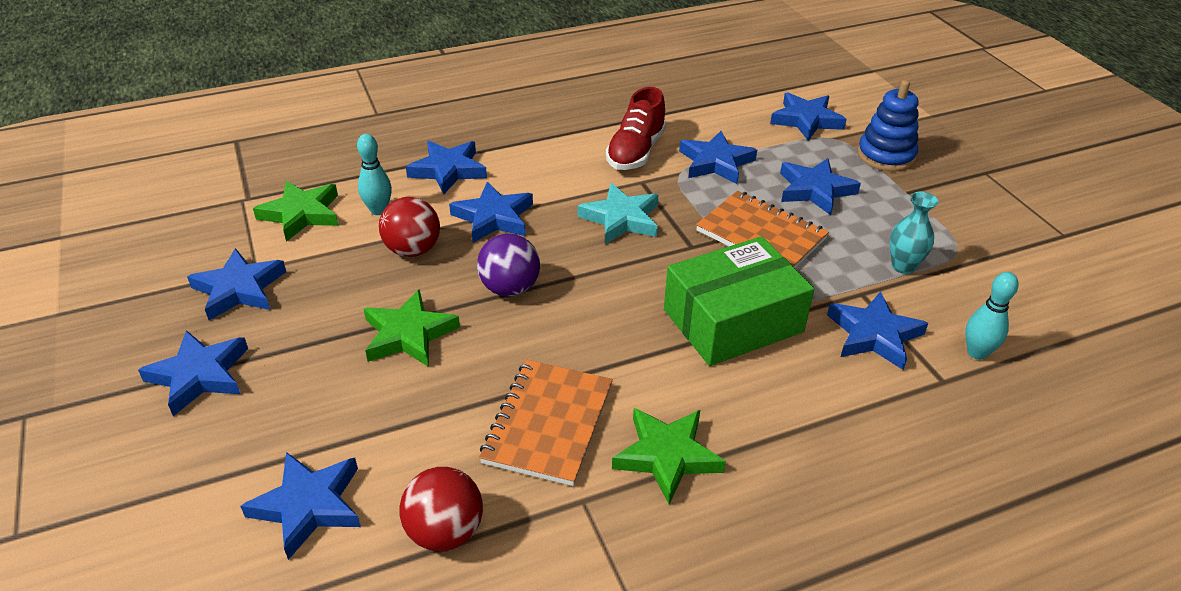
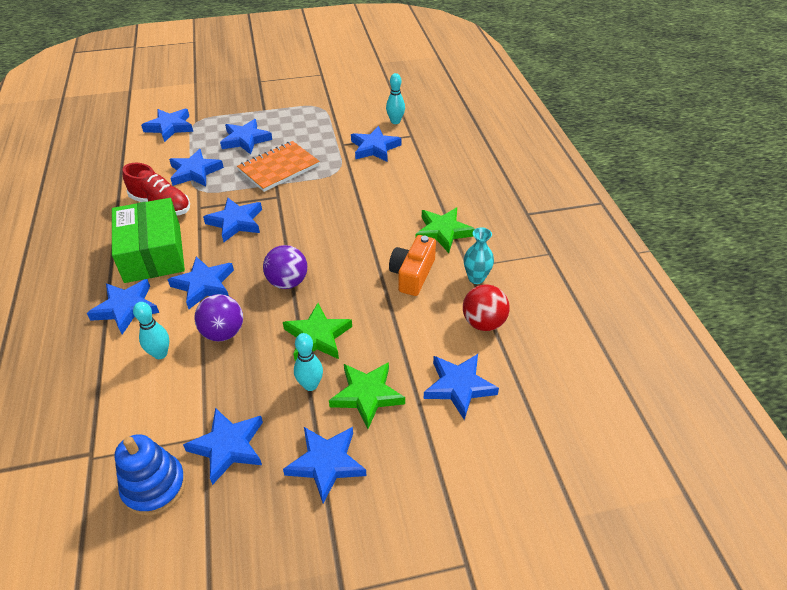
camera: 80 degrees left, 5 degrees up
green star [253,181,338,242] -> green star moved to [329,362,405,429]
red ball [379,197,440,257] -> purple ball [194,294,243,342]
orange notebook [479,360,613,486] -> orange camera [389,235,436,296]
turquoise star [578,183,658,245] -> blue star [203,198,262,242]
green box [664,236,814,366] -> green box moved to [112,198,185,283]
blue stacking toy [857,80,919,171] -> blue stacking toy moved to [115,434,186,516]
turquoise vase [890,192,938,274] -> turquoise vase moved to [464,227,494,284]
none -> turquoise bowling pin [294,333,323,391]

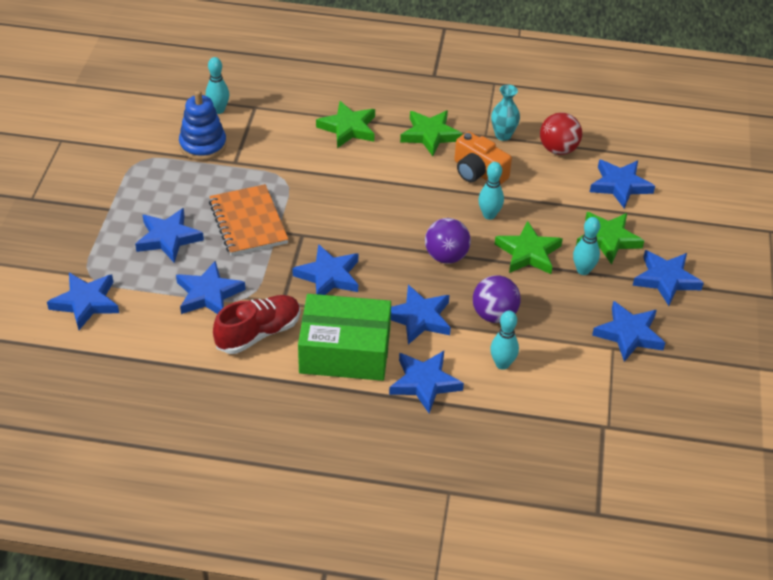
camera: 70 degrees left, 0 degrees up
blue stacking toy [115,434,186,516] -> blue stacking toy moved to [179,90,227,161]
blue star [351,126,401,162] -> none
none -> green star [316,101,375,148]
none -> turquoise bowling pin [478,162,504,220]

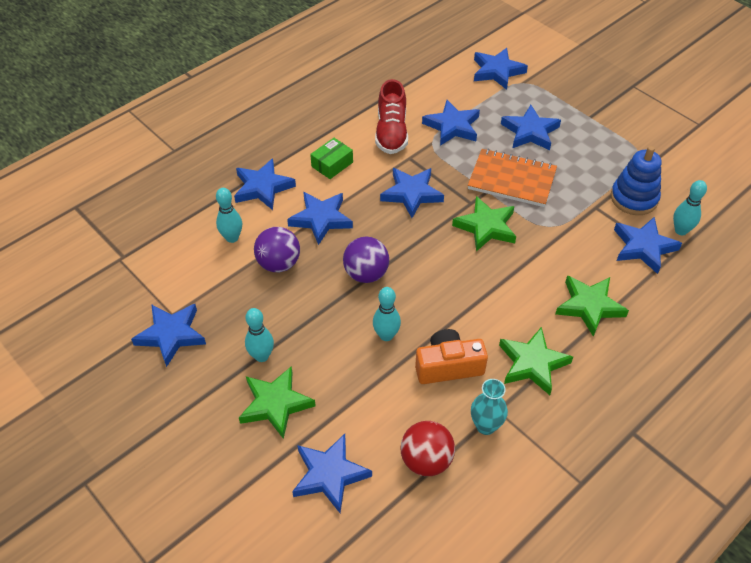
camera: 130 degrees right, 5 degrees up
green box [298,294,391,381] -> green box [310,138,353,179], size x0.47
green star [495,221,563,274] -> green star moved to [452,196,516,251]
blue star [633,250,704,306] -> blue star moved to [614,217,682,274]

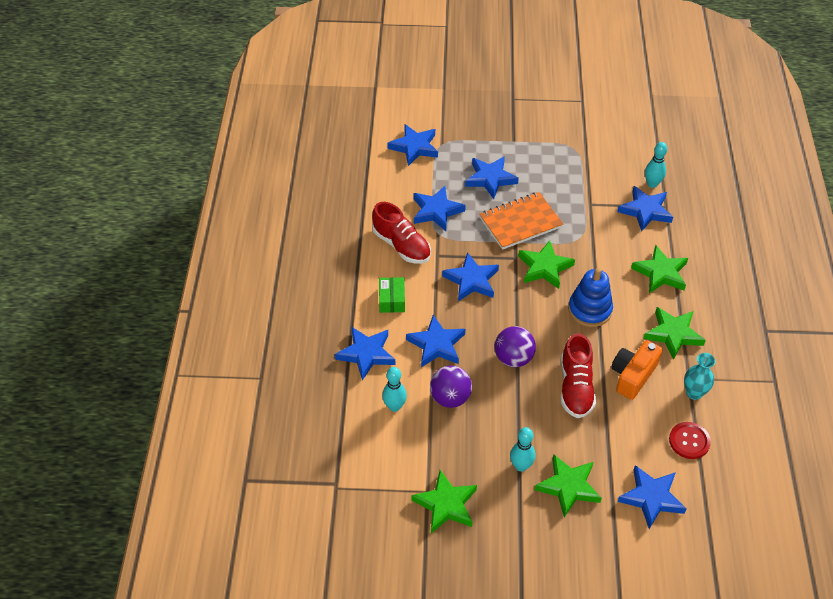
camera: 45 degrees left, 0 degrees up
blue star [131,304,206,367] -> green star [412,470,477,533]
turquoise bowling pin [373,287,401,341] -> red shoe [561,333,596,418]
red ball [400,421,455,476] -> red button [669,422,711,459]
blue stacking toy [611,146,662,215] -> blue stacking toy moved to [568,268,613,327]

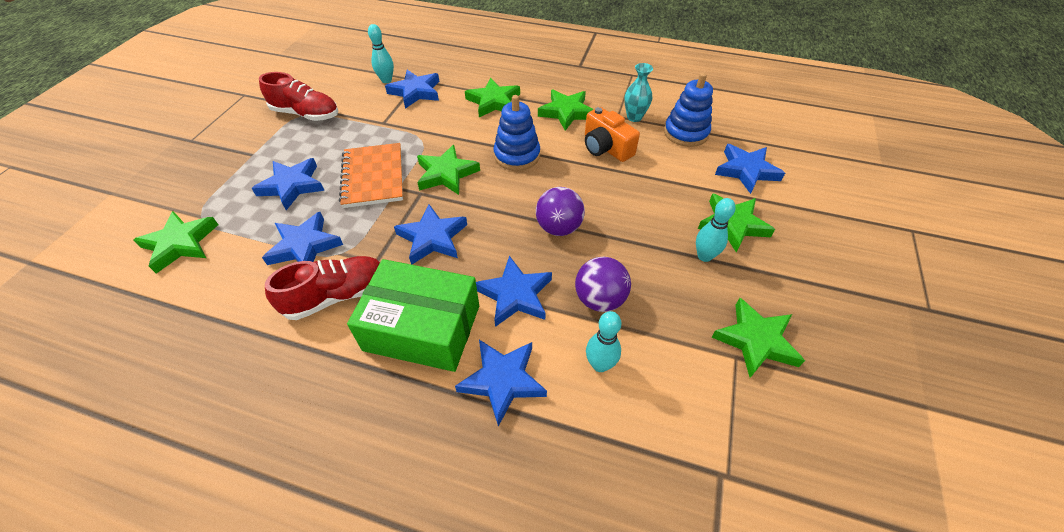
camera: 75 degrees left, 0 degrees up
green box [379,277,405,313] -> green box [347,259,479,372], size x2.15
blue star [387,124,438,166] -> green star [134,211,218,274]
red shoe [561,333,596,418] -> red shoe moved to [259,72,338,121]
red button [669,422,711,459] -> blue stacking toy [664,73,713,147]

